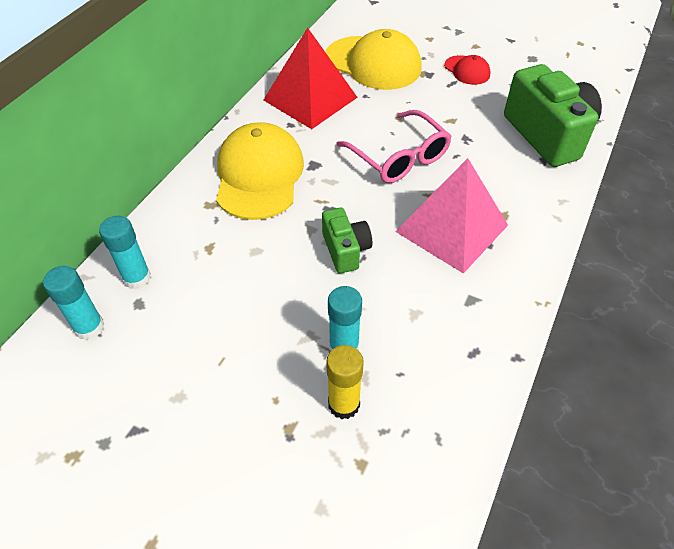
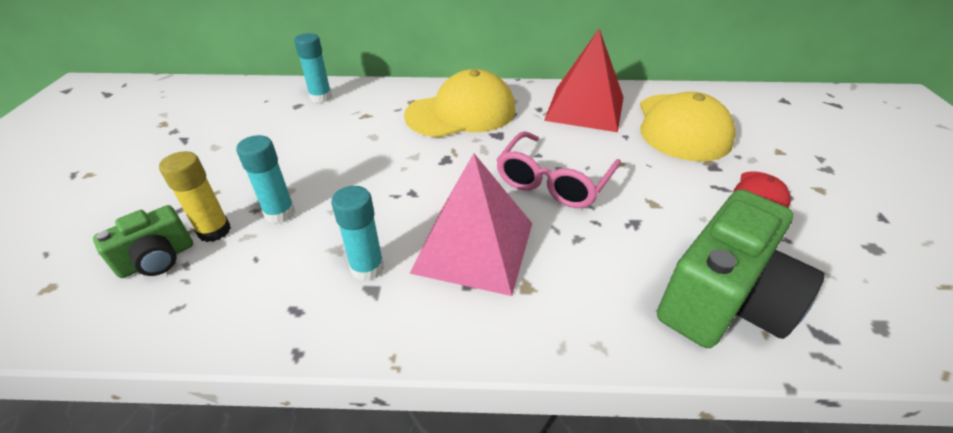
camera: 65 degrees right, 10 degrees down
turquoise glue stick [43,266,104,340] -> turquoise glue stick moved to [331,186,384,281]
green camera [322,207,372,273] -> green camera moved to [93,205,193,278]

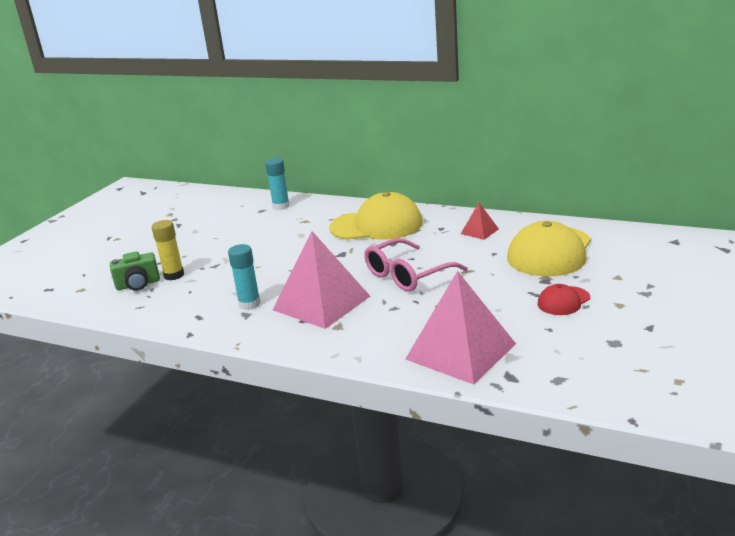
camera: 25 degrees right, 15 degrees down
turquoise glue stick [236,135,295,224] -> none
red pyramid [544,29,624,132] -> red pyramid [461,203,499,240], size x0.45
green camera [657,189,825,348] -> pink pyramid [405,271,516,385]

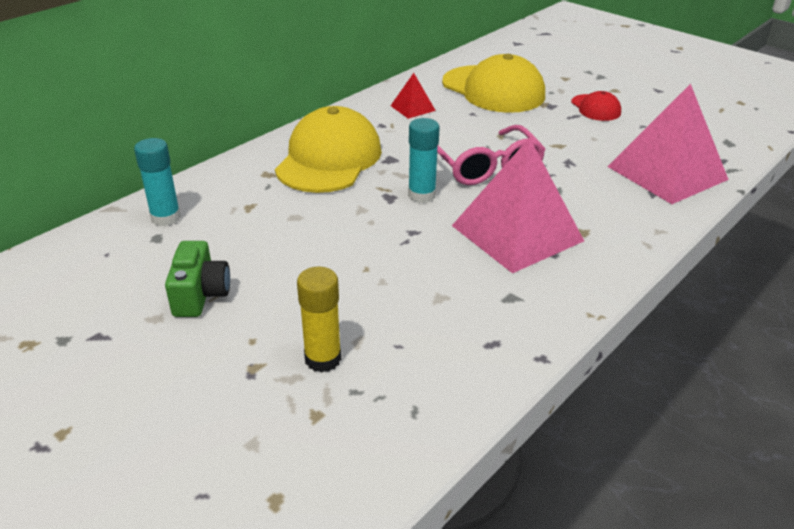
camera: 75 degrees left, 10 degrees up
green camera [110,251,160,291] -> green camera moved to [165,241,230,317]
turquoise glue stick [228,244,261,310] -> turquoise glue stick moved to [408,118,440,203]

